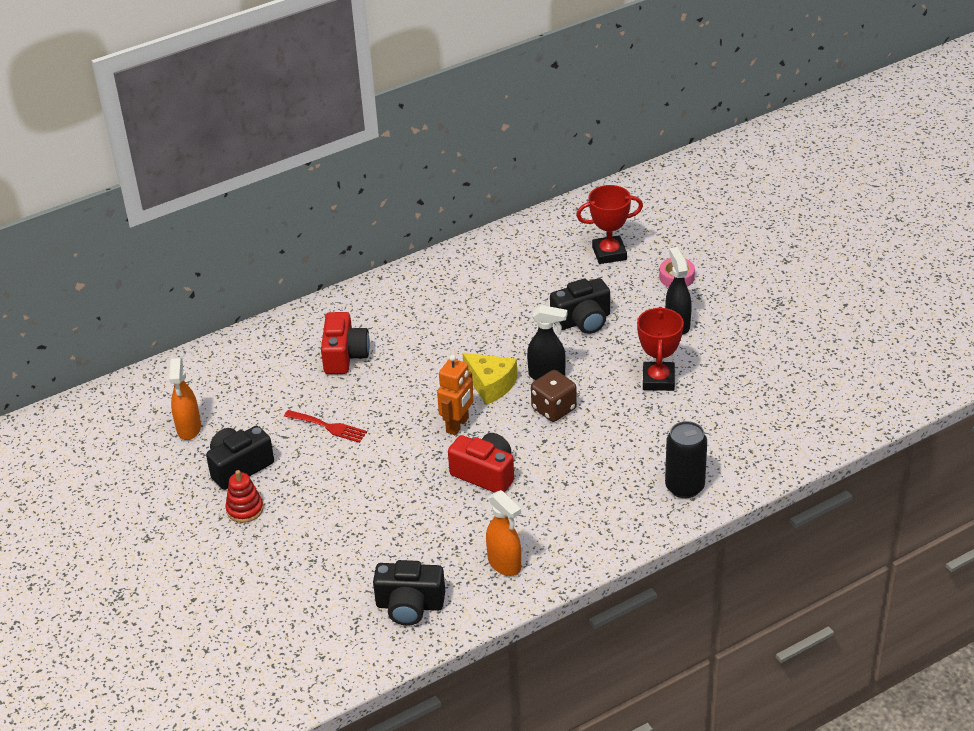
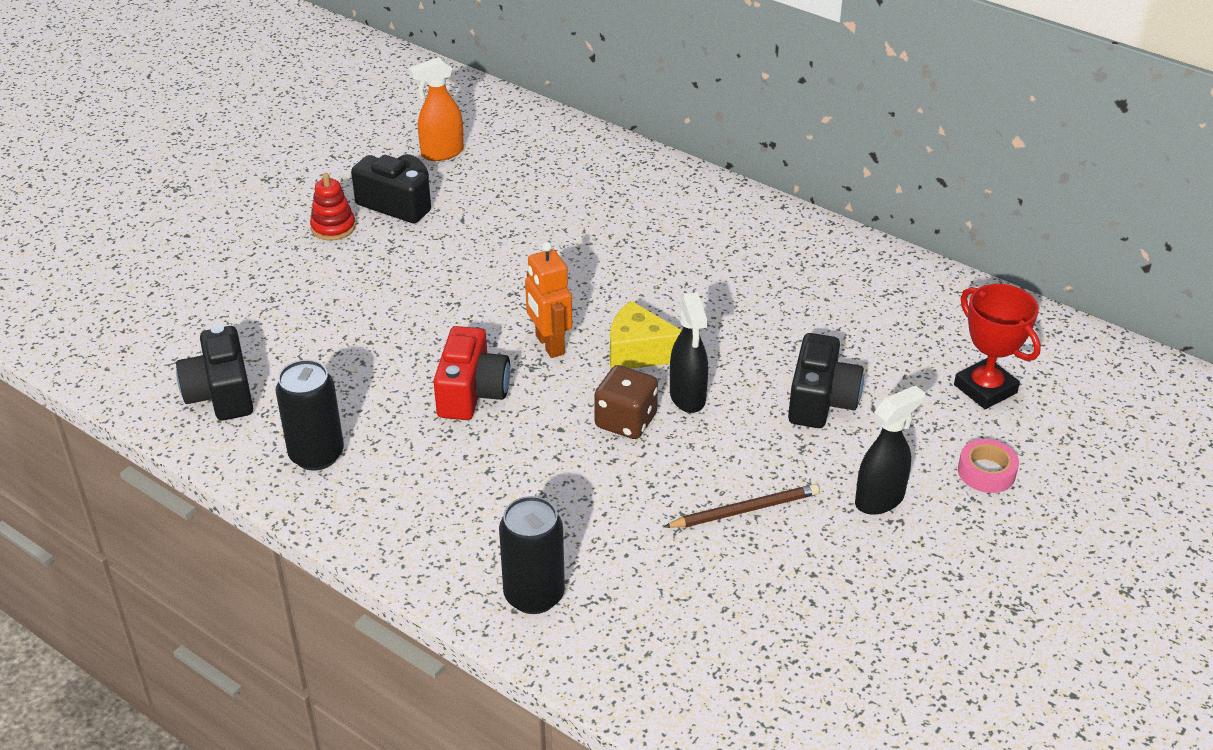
camera: 65 degrees right, 0 degrees up
red fork [284,410,367,443] -> none
red camera [321,312,370,374] -> none
orange robot [437,354,474,436] -> orange robot turned 60 degrees clockwise [525,242,572,358]
yellow cheese [462,353,517,405] -> yellow cheese turned 90 degrees clockwise [610,301,682,369]
orange spray bottle [486,490,521,576] -> black can [275,360,344,471]
black camera [550,278,610,334] -> black camera turned 120 degrees counterclockwise [788,333,864,428]
red trophy [637,307,684,391] -> brown pencil [664,484,819,528]

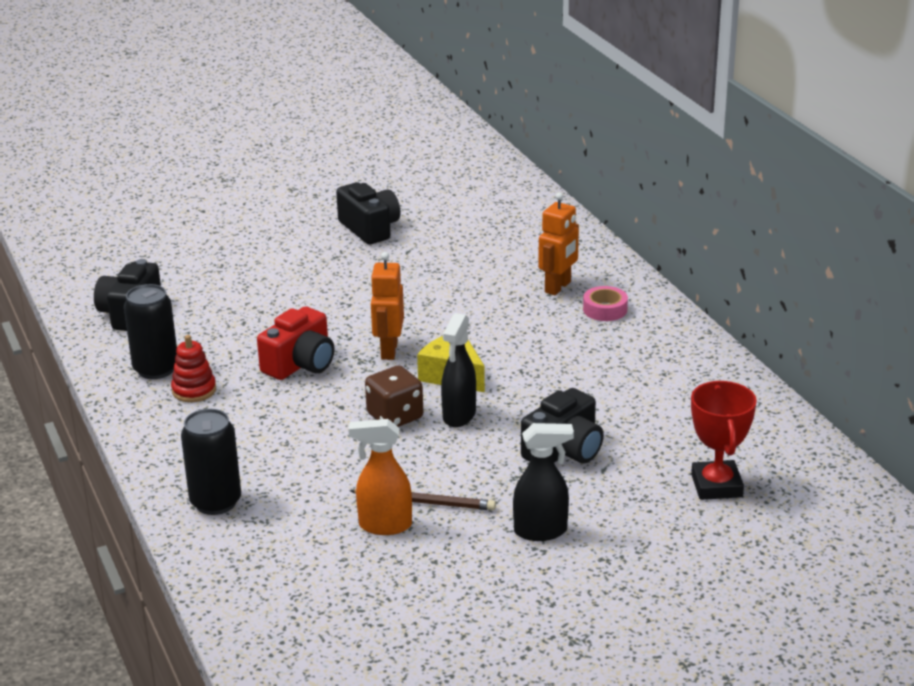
camera: 30 degrees right, 10 degrees down
red stacking toy [310,173,356,240] -> red stacking toy moved to [171,335,216,402]
orange spray bottle [409,57,464,161] -> orange spray bottle moved to [348,419,412,535]
pink tape [958,439,1019,493] -> pink tape moved to [583,286,628,321]
none -> orange robot [538,192,579,295]

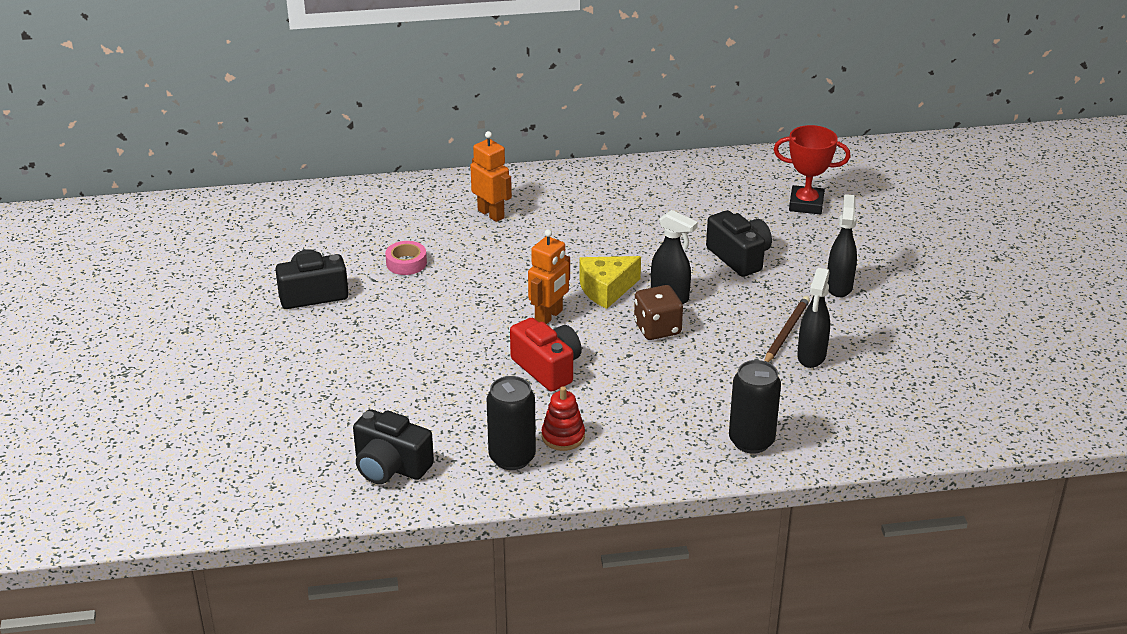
camera: 75 degrees left, 5 degrees up
orange spray bottle [348,419,412,535] -> black spray bottle [797,268,830,368]
orange robot [370,252,404,360] -> orange robot turned 75 degrees counterclockwise [528,229,570,324]
pink tape [583,286,628,321] -> pink tape moved to [385,241,427,275]

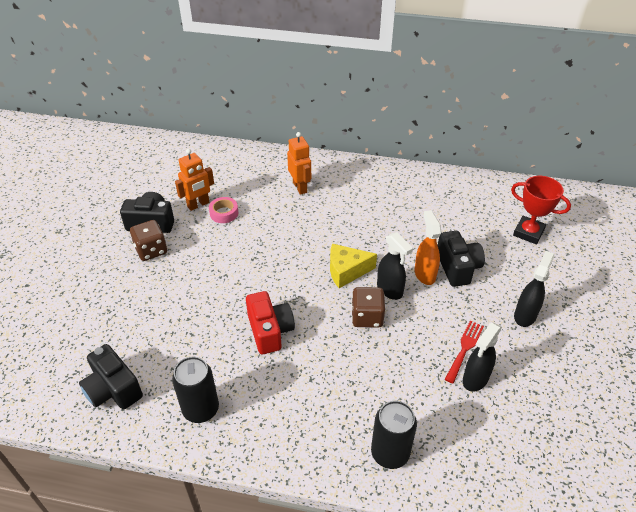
camera: 20 degrees right, 10 degrees up
orange robot [528,229,570,324] -> orange robot moved to [175,149,214,211]
red stacking toy [541,386,585,451] -> none
brown pencil [764,296,810,362] -> red fork [445,321,484,384]
none -> brown dice [130,220,167,261]
none -> orange spray bottle [415,210,442,285]

